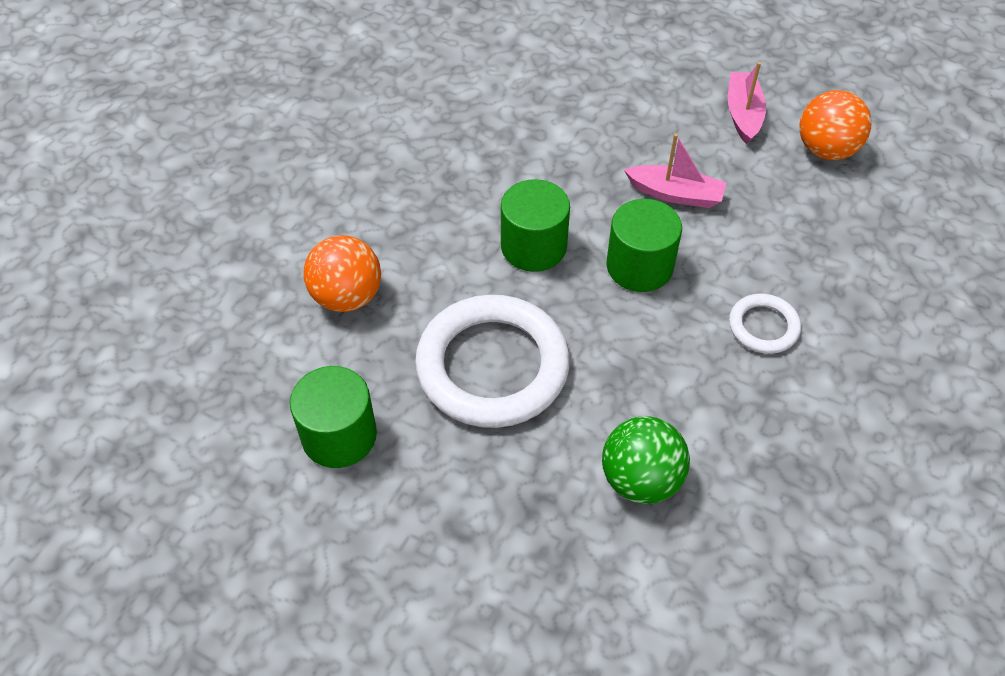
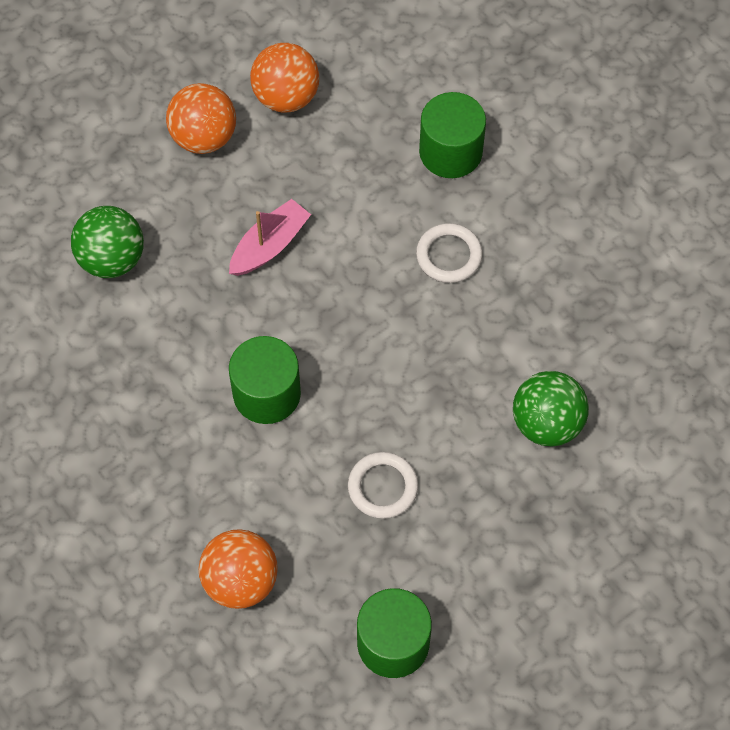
camera: 65 degrees left, 10 degrees up
white ring [415,295,570,428] -> white ring [348,452,418,519], size x0.48
green cylinder [607,199,682,292] -> green cylinder moved to [419,92,486,178]
pink boat [728,62,766,144] -> orange ball [166,83,236,154]
none -> green ball [71,206,144,278]

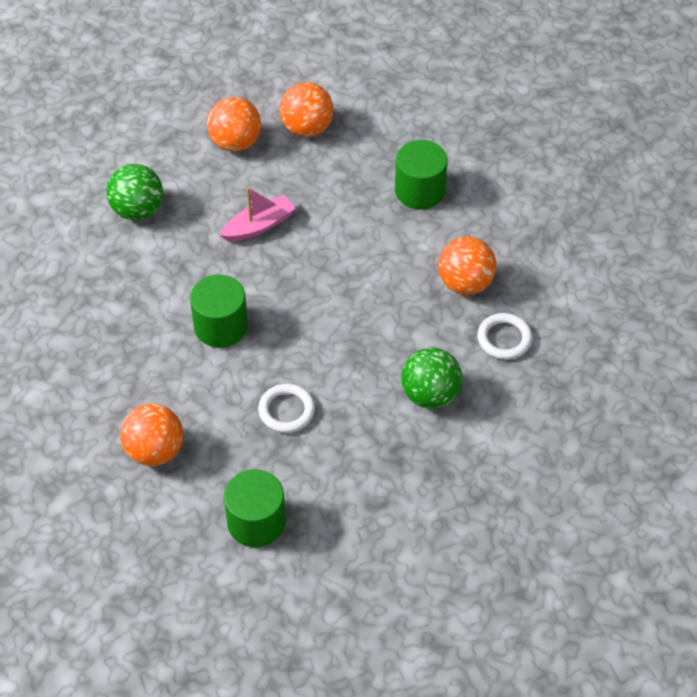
camera: 15 degrees right, 10 degrees down
white ring [416,223,483,283] -> white ring moved to [477,313,532,360]
none -> orange ball [438,237,496,295]

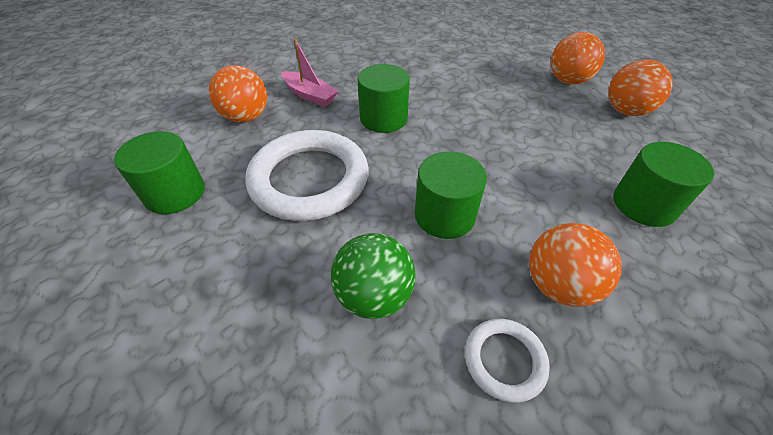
camera: 70 degrees right, 5 degrees down
green ball [107,164,163,220] -> none
pink boat [220,187,296,241] -> pink boat moved to [281,38,339,107]
white ring [258,384,315,433] -> white ring [246,130,369,221], size x2.10
none -> green cylinder [414,151,487,239]

